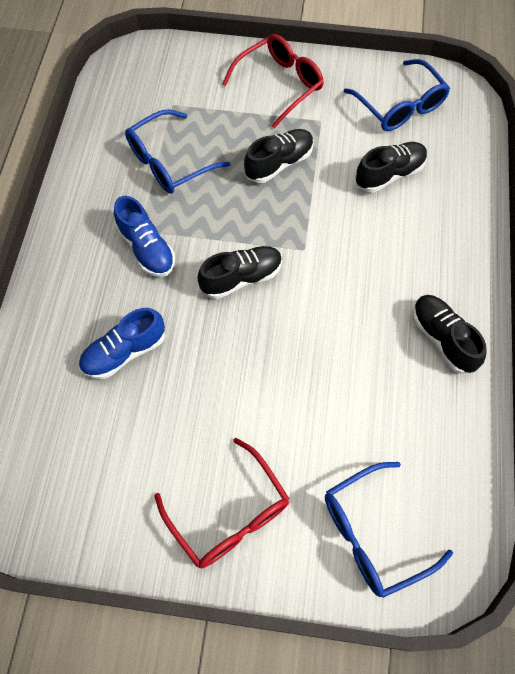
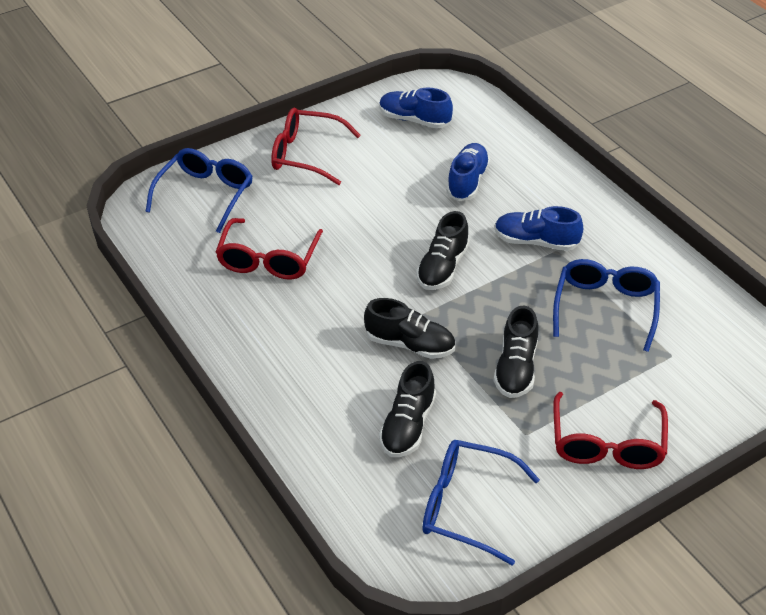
camera: 140 degrees right, 20 degrees down
black shoe [413,295,487,374] -> black shoe moved to [364,298,455,359]
none -> red glasses [215,218,323,280]
none -> blue shoe [379,88,453,129]

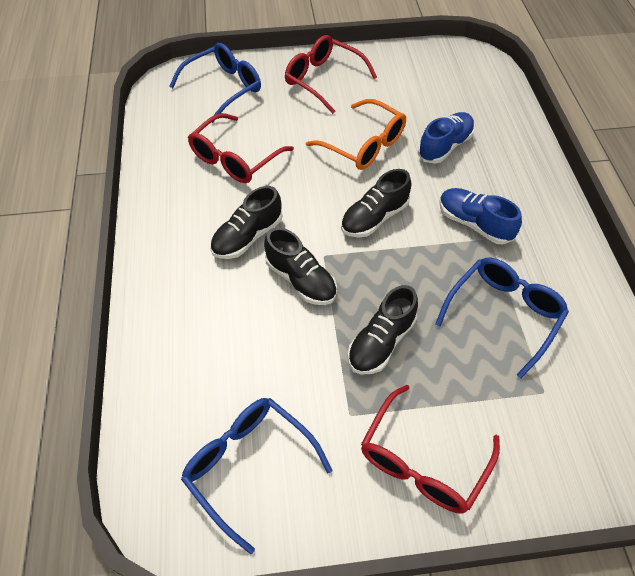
camera: 25 degrees right, 10 degrees up
blue shoe [379,88,453,129] -> none
black shoe [379,361,436,457] -> black shoe moved to [210,186,283,259]
none -> orange glasses [306,99,406,170]

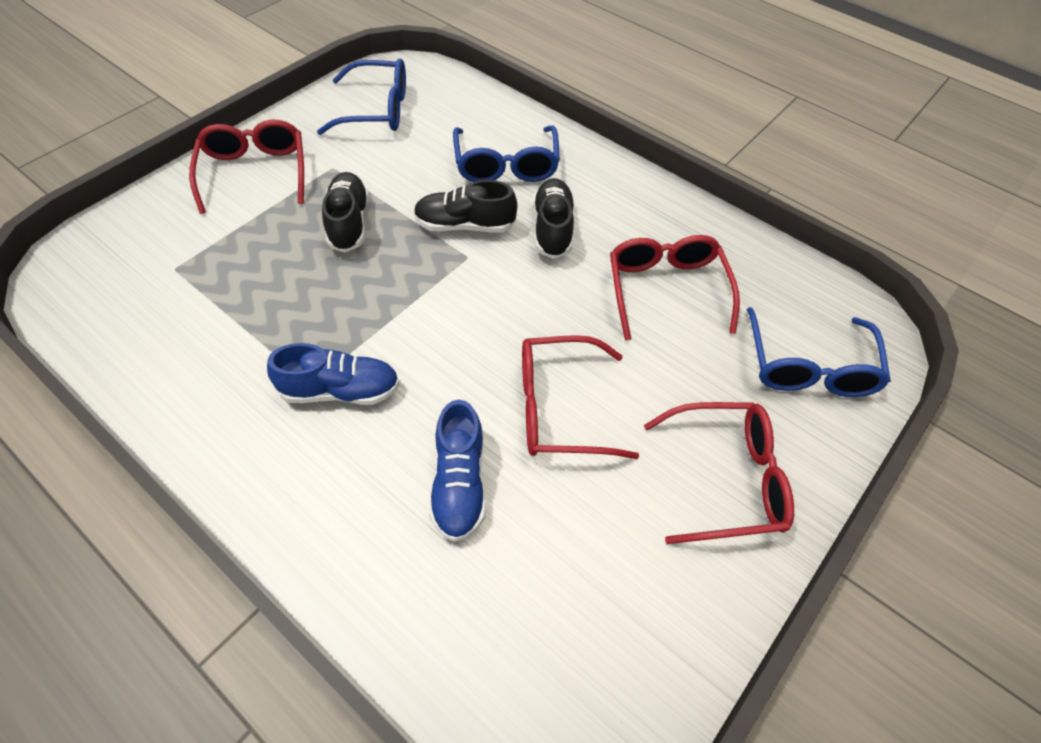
camera: 135 degrees right, 0 degrees up
orange glasses [306,99,406,170] -> red glasses [522,335,639,459]
black shoe [341,169,411,238] -> none
blue glasses [435,258,569,378] -> blue glasses moved to [453,126,560,182]

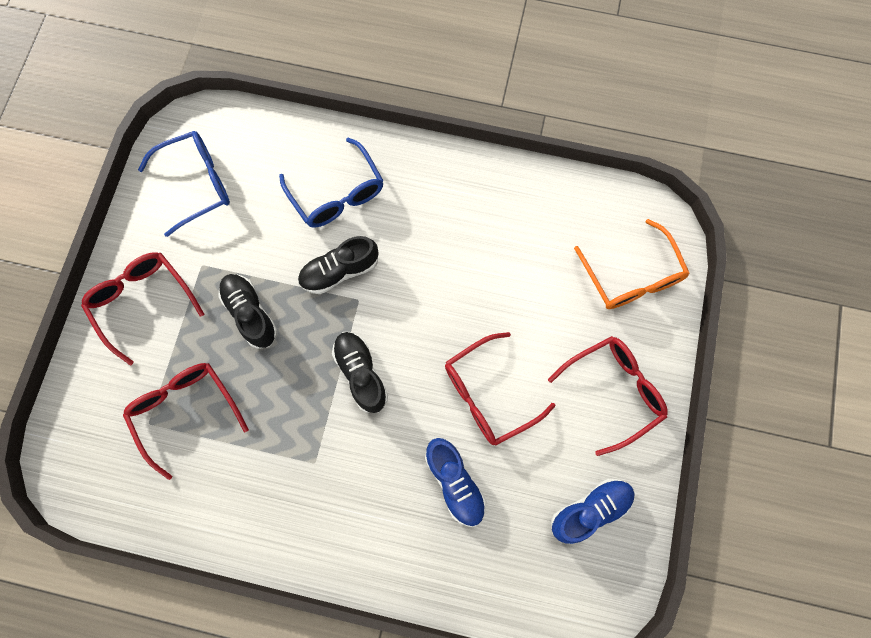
camera: 25 degrees left, 20 degrees up
blue shoe [267,343,400,405] -> blue shoe moved to [551,479,635,544]
black shoe [533,178,574,259] -> black shoe moved to [332,332,388,413]
red glasses [610,235,740,341] -> red glasses moved to [123,363,249,480]
blue glasses [747,307,891,397] -> orange glasses [574,219,690,309]

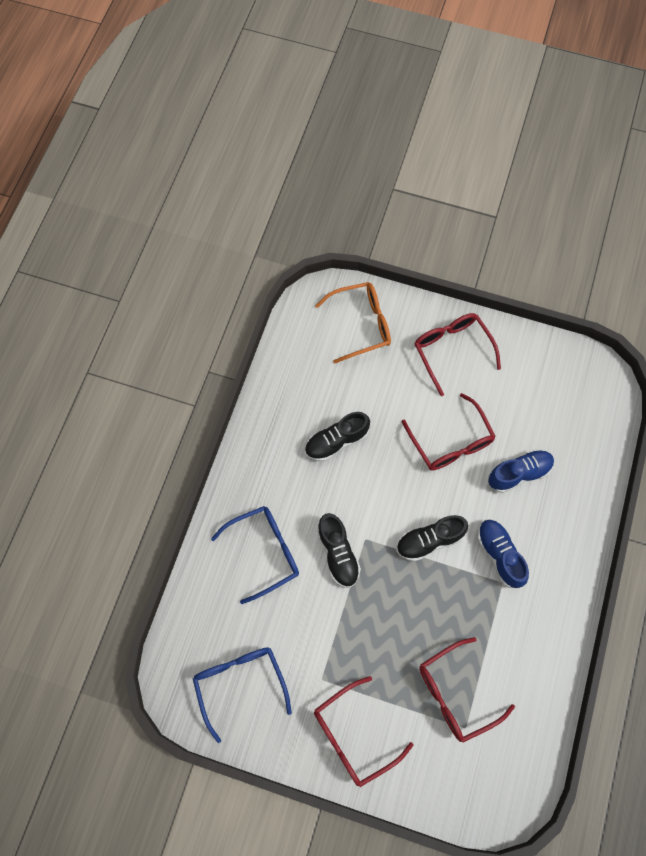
camera: 85 degrees left, 5 degrees down
black shoe [218,274,278,349] -> black shoe moved to [305,412,370,462]
blue shoe [551,479,635,544] -> blue shoe moved to [477,519,529,588]

